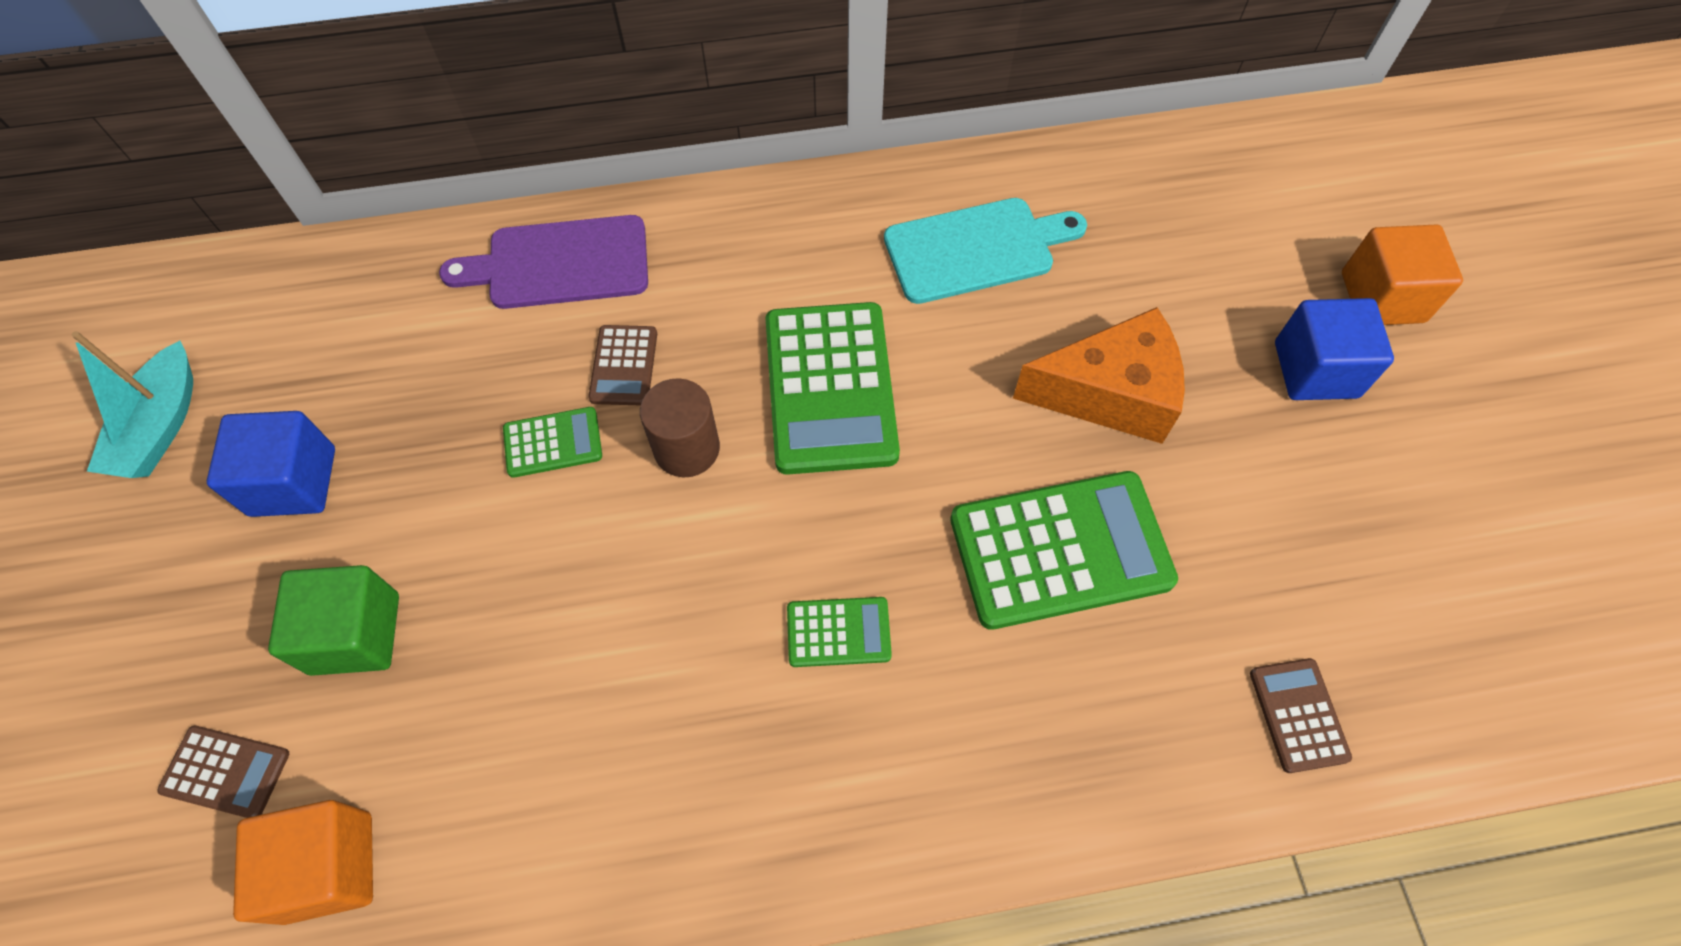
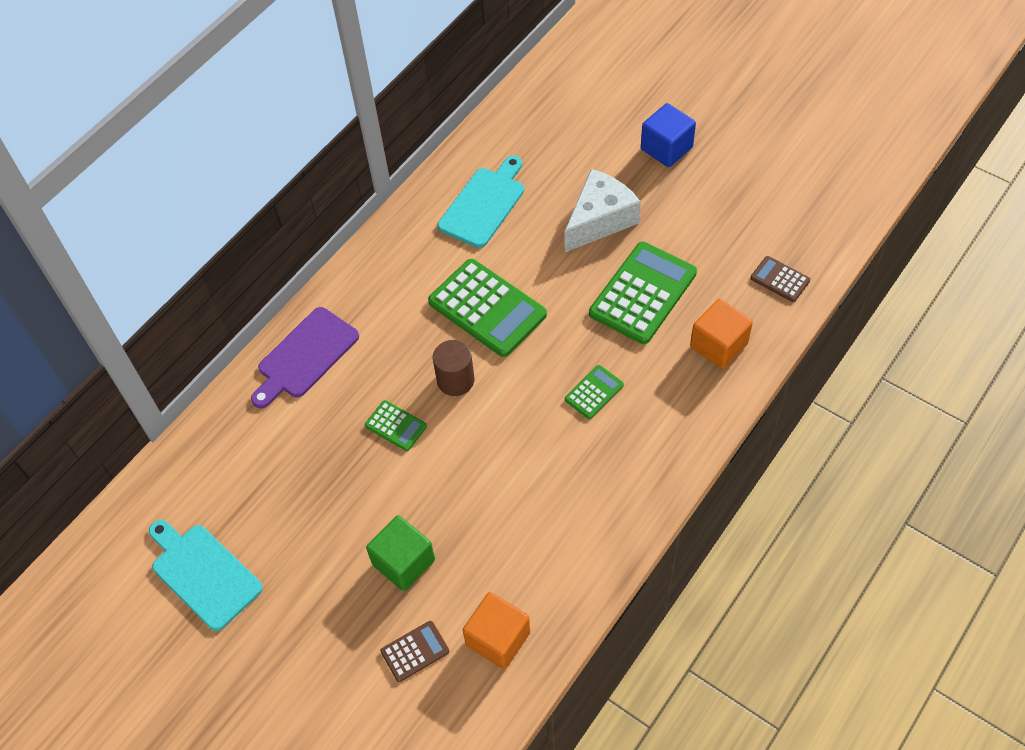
camera: 40 degrees left, 5 degrees down
turquoise boat [72,331,193,478] -> turquoise cutting board [149,520,263,631]
blue cube [207,411,335,517] -> none
green calculator [503,407,602,478] -> green calculator turned 90 degrees clockwise [365,400,427,451]
brown calculator [588,325,657,405] -> none
orange cheese [1013,307,1185,444] -> white cheese [564,169,641,252]
orange cube [1342,225,1463,325] -> orange cube moved to [690,299,753,369]

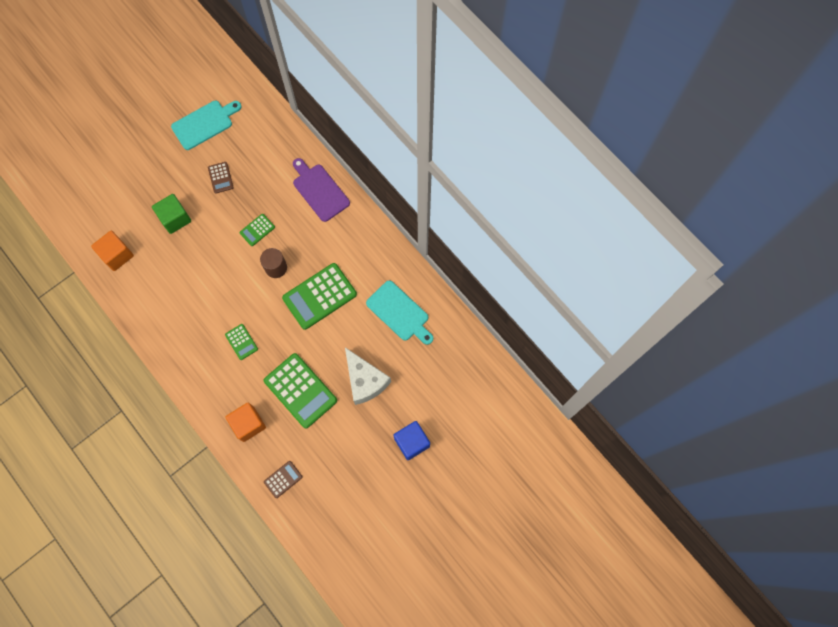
camera: 100 degrees right, 15 degrees up
brown calculator [381,621,449,682] -> brown calculator moved to [208,162,234,194]

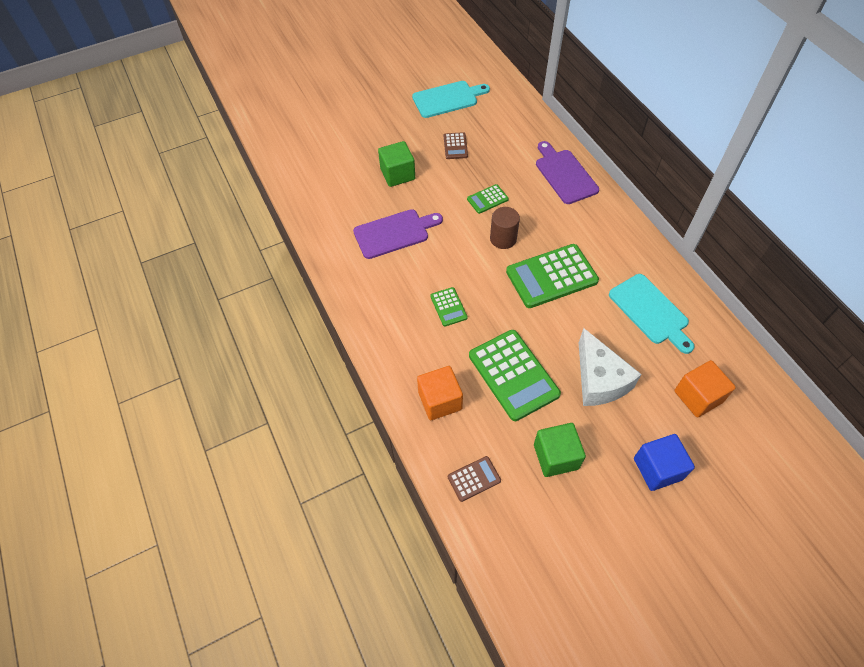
camera: 15 degrees right, 15 degrees down
orange cube [91,231,134,271] -> orange cube moved to [674,360,736,417]
none -> purple cutting board [353,209,443,259]
none -> green cube [534,423,586,477]

